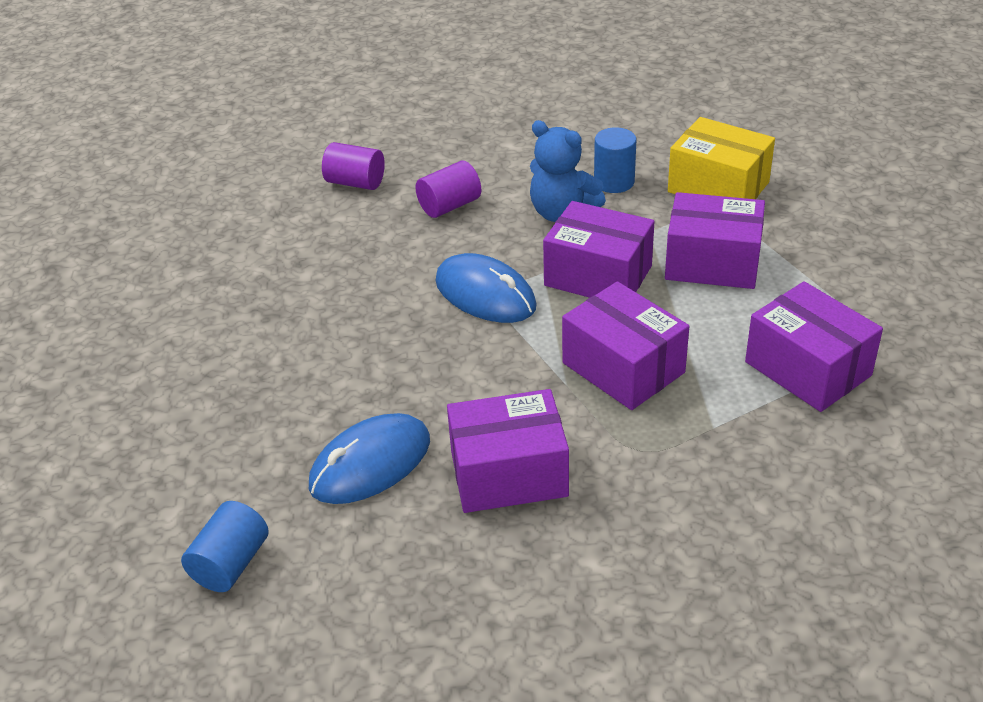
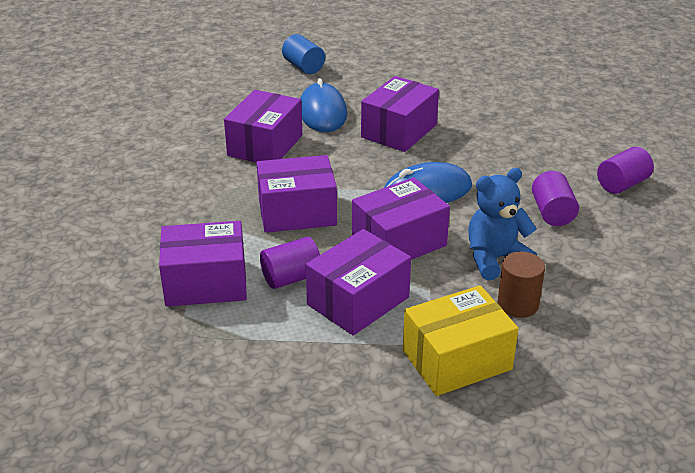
camera: 120 degrees right, 5 degrees down
blue cylinder [594,127,636,193] -> brown cylinder [497,251,545,318]
none -> purple cylinder [260,237,320,289]
none -> purple box [361,76,439,152]

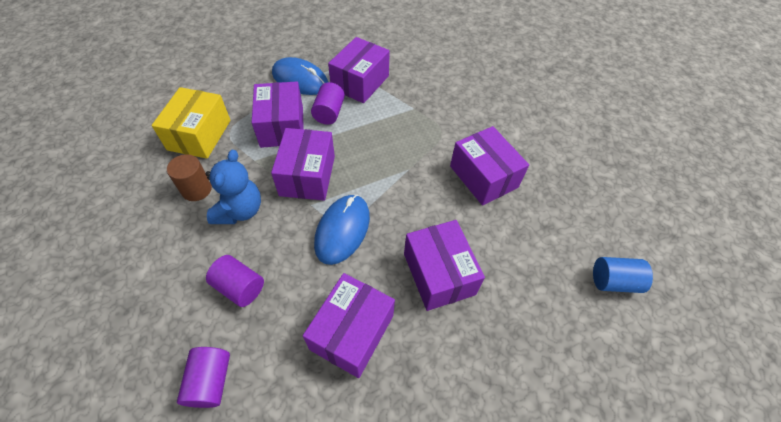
camera: 125 degrees right, 20 degrees up
purple box [256,155,337,233] -> purple box moved to [303,273,395,378]
blue mouse [300,78,347,132] -> blue mouse moved to [272,57,328,95]

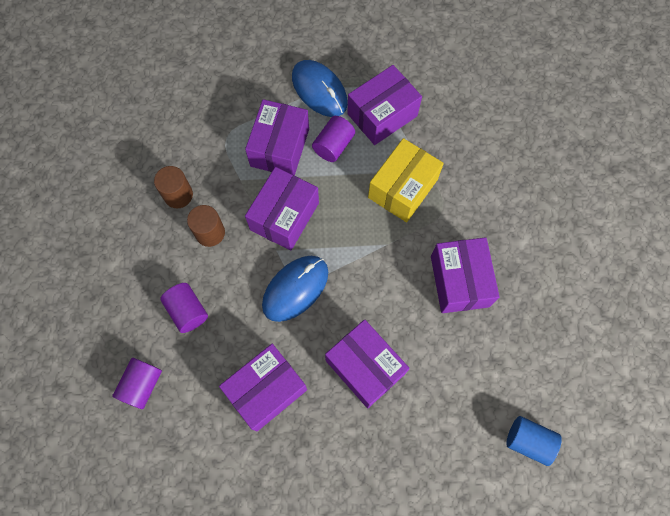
camera: 25 degrees right, 15 degrees up
yellow box [152,87,231,159] -> yellow box moved to [368,138,444,222]
blue teddy bear [206,150,261,224] -> brown cylinder [187,205,225,247]
purple box [404,220,485,311] -> purple box turned 45 degrees counterclockwise [325,319,410,408]

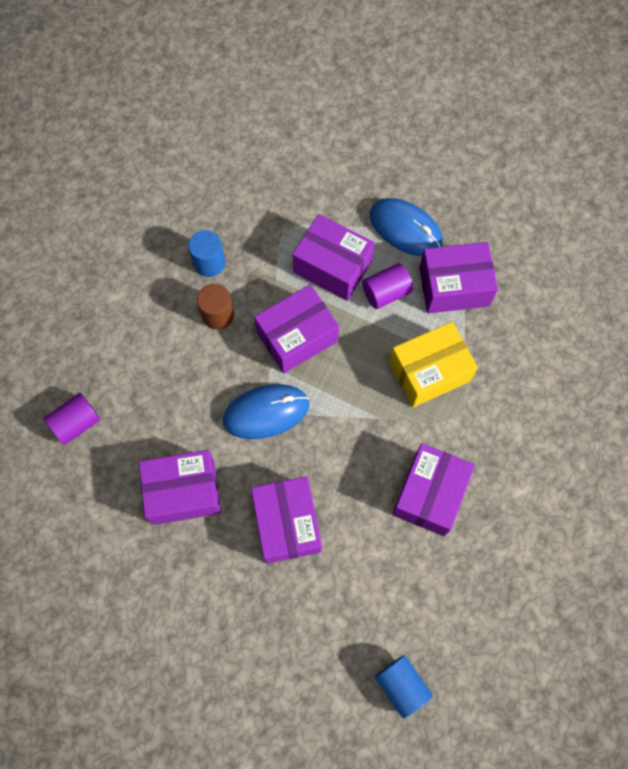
camera: 30 degrees right, 0 degrees up
brown cylinder [154,166,193,208] -> blue cylinder [189,230,225,277]
purple cylinder [160,283,208,333] -> none
purple box [245,99,309,175] -> purple box turned 75 degrees clockwise [292,214,375,301]
blue mouse [292,60,348,117] -> blue mouse turned 45 degrees counterclockwise [370,198,443,257]

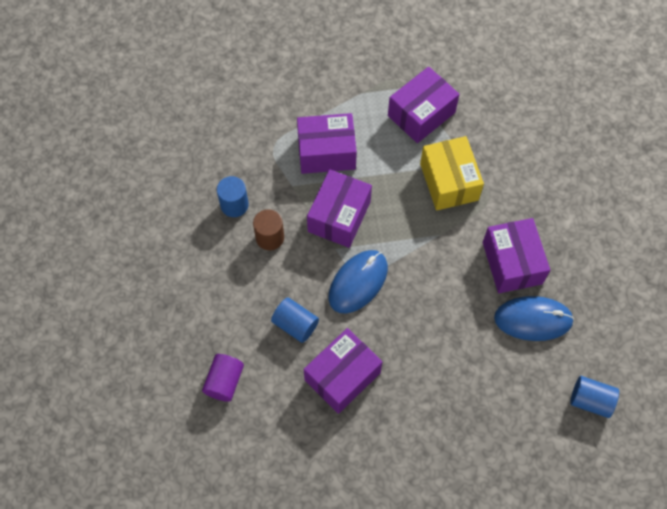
camera: 35 degrees left, 5 degrees down
purple box [251,476,322,564] -> none
purple cylinder [362,263,413,309] -> none
blue mouse [370,198,443,257] -> blue mouse moved to [494,296,574,341]
yellow box [389,322,478,407] -> yellow box turned 45 degrees counterclockwise [420,136,484,211]
none -> blue cylinder [271,297,319,343]

